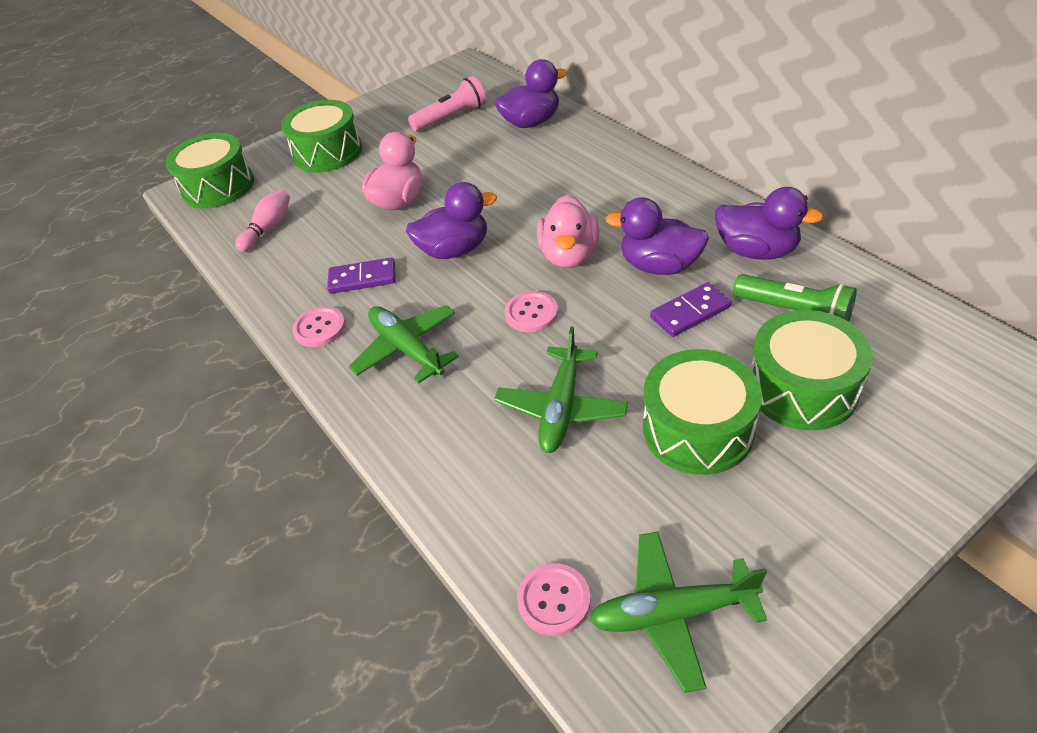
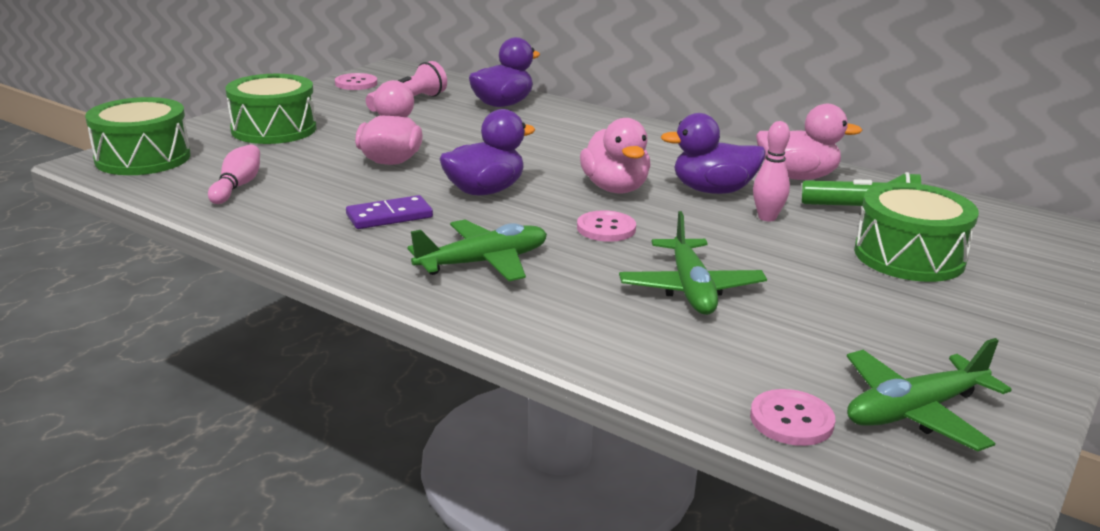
camera: 25 degrees left, 20 degrees down
pink button [292,306,346,347] -> pink button moved to [335,73,377,90]
green plane [349,305,459,383] -> green plane turned 120 degrees clockwise [408,220,547,281]
green drum [643,349,762,475] -> none
purple domino [650,282,732,337] -> pink bowling pin [753,121,790,221]
purple duck [715,187,824,260] -> pink duck [756,104,862,180]

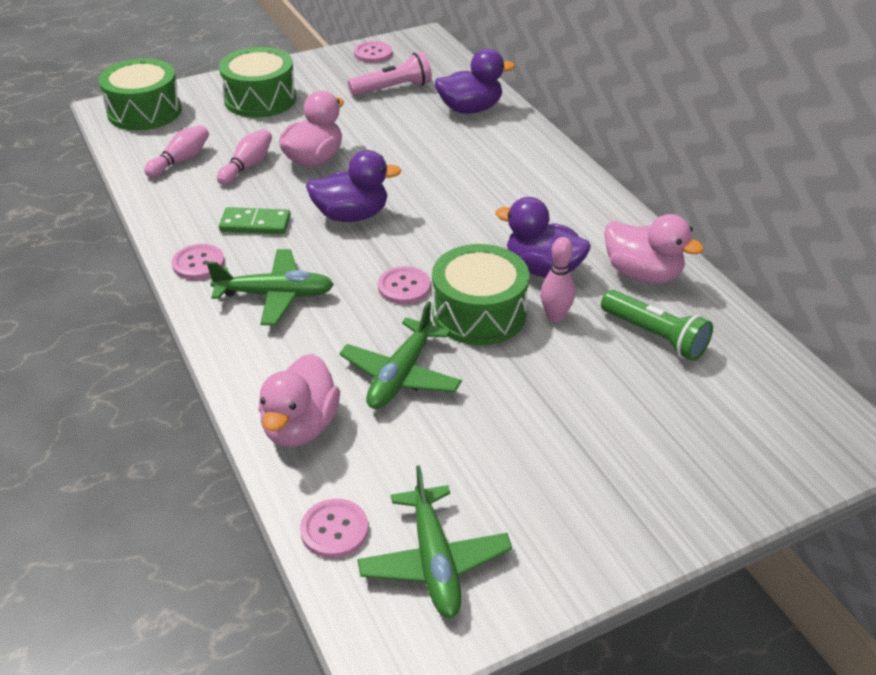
camera: 30 degrees right, 15 degrees up
purple domino [346,195,433,229] -> green domino [219,207,291,234]
pink duck [580,118,651,193] -> pink duck moved to [259,354,340,447]
green plane [847,338,1012,452] -> green plane turned 105 degrees counterclockwise [357,465,512,618]
green drum [854,183,979,282] -> green drum moved to [432,244,529,345]
none -> pink button [172,244,225,280]
none -> pink bowling pin [217,129,272,185]

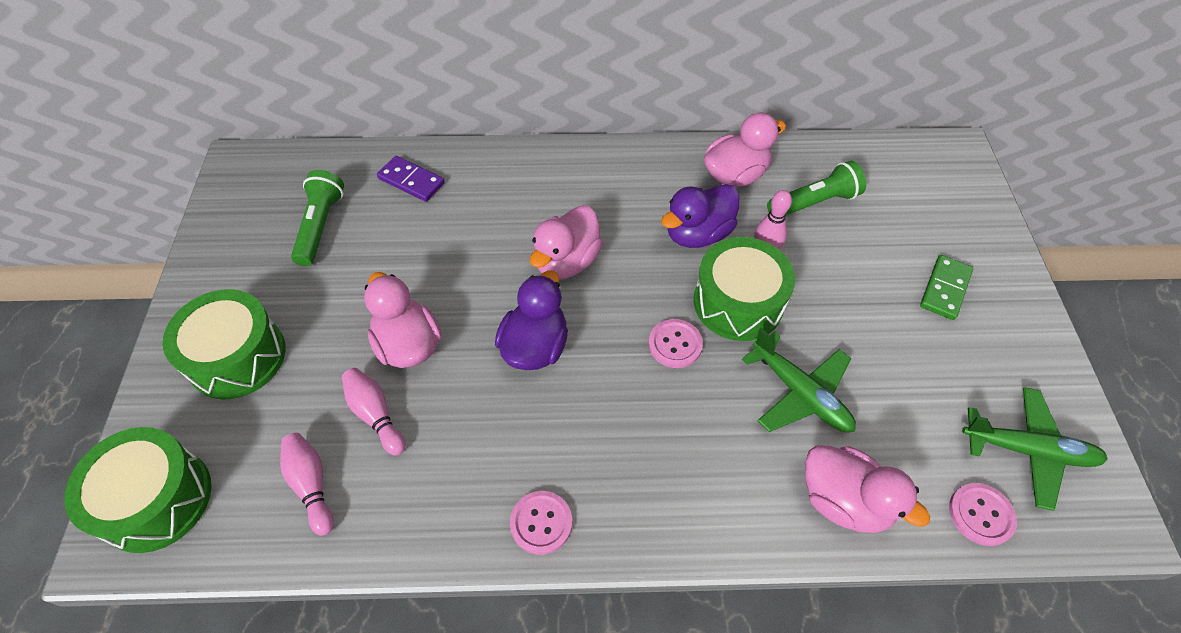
camera: 65 degrees left, 15 degrees up
green plane [207,249,334,325] -> none
green domino [219,207,291,234] -> green domino moved to [920,255,973,320]
pink flashlight [348,52,432,96] -> green flashlight [291,170,344,266]
pink button [354,41,392,63] -> none
purple duck [435,48,515,114] -> purple domino [377,156,445,202]
none -> pink duck [530,205,603,279]

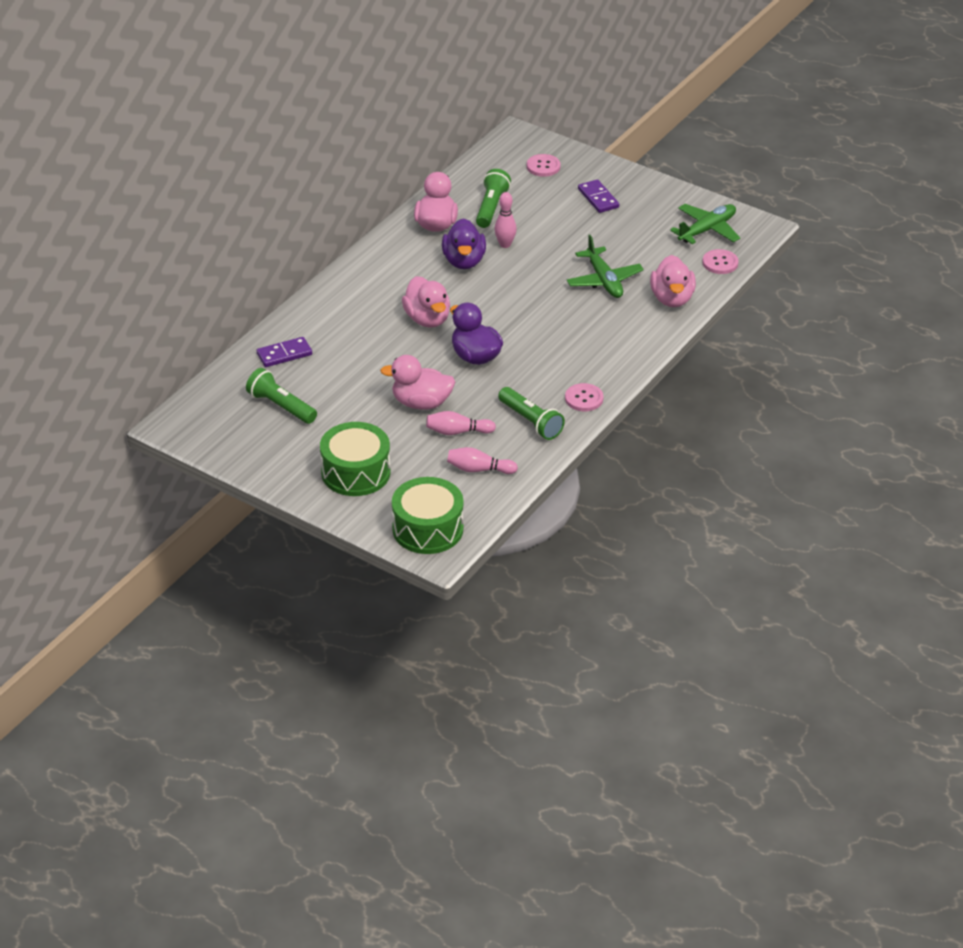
camera: 55 degrees left, 15 degrees down
pink button [649,319,703,368] -> pink button moved to [527,154,560,177]
green drum [694,237,795,341] -> none
green plane [742,328,856,433] -> green plane turned 75 degrees clockwise [566,235,644,298]
pink duck [805,445,930,533] -> pink duck turned 105 degrees clockwise [650,255,696,307]
green domino [920,255,973,320] -> purple domino [578,179,619,213]
none -> green flashlight [498,387,565,440]

